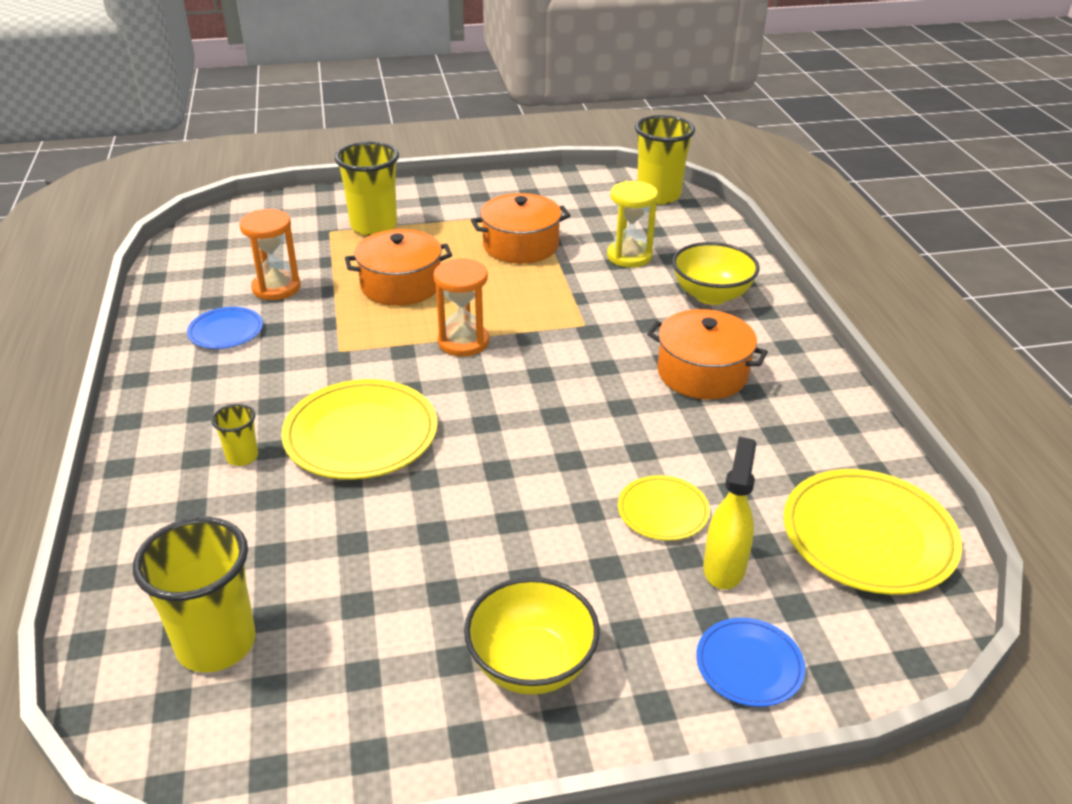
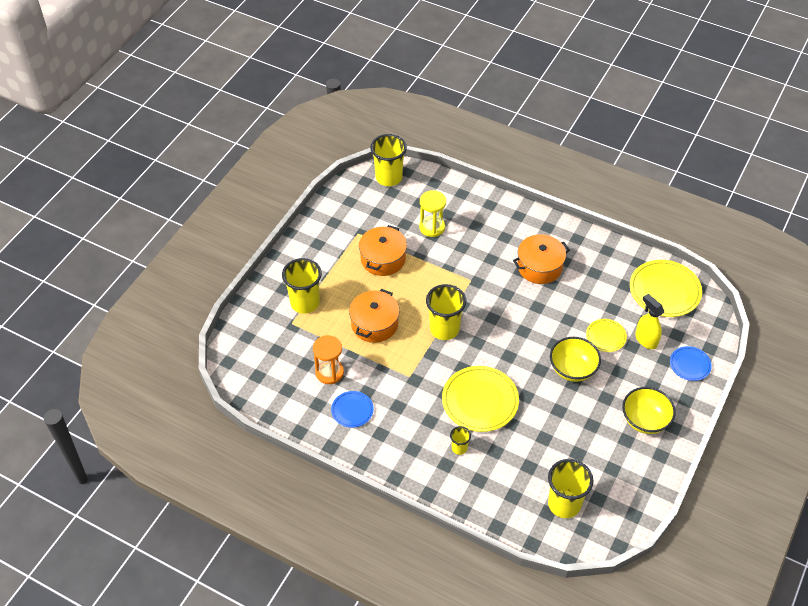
camera: 50 degrees left, 15 degrees up
orange hourglass [434,258,489,356] -> yellow cup [426,284,466,340]
yellow bowl [672,242,760,305] -> yellow bowl moved to [550,337,601,382]

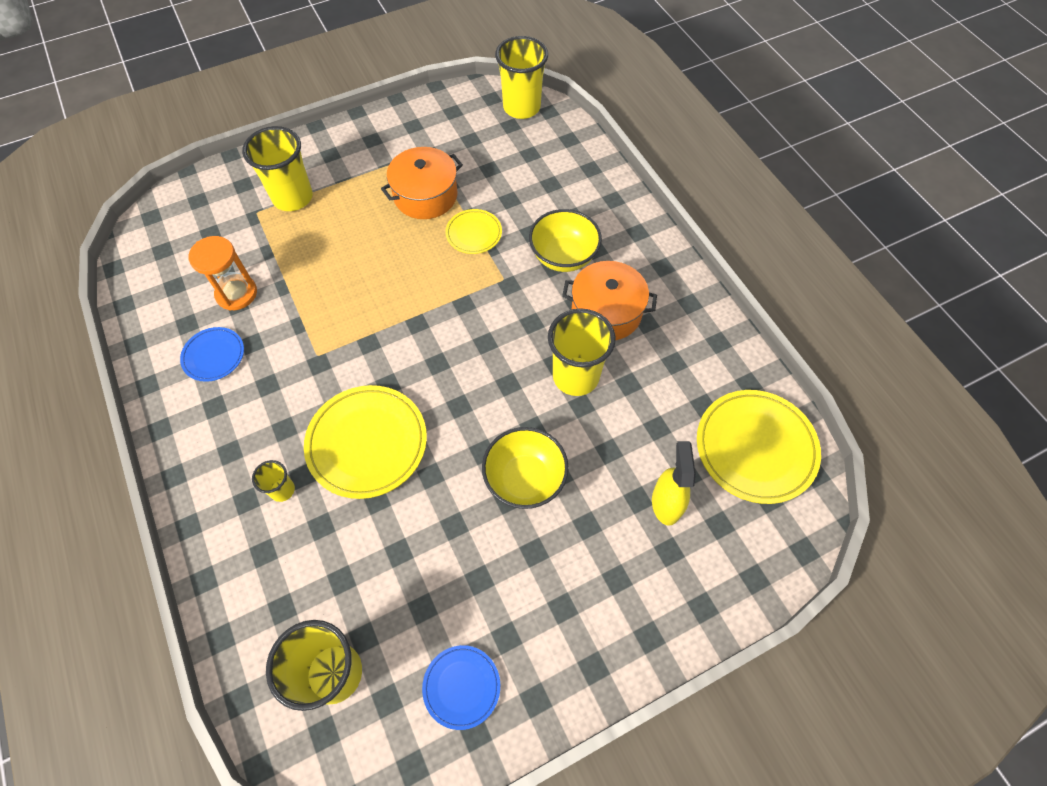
camera: 35 degrees right, 10 degrees up
orange pot [349,289,400,343] -> none
yellow hourglass [419,190,446,237] -> none
yellow cup [426,284,466,340] -> yellow cup moved to [548,308,616,396]
yellow plate [586,319,627,352] -> yellow plate moved to [445,209,502,254]
yellow bowl [622,387,676,434] -> yellow bowl moved to [529,209,602,272]
blue plate [670,346,712,381] -> blue plate moved to [422,645,500,730]

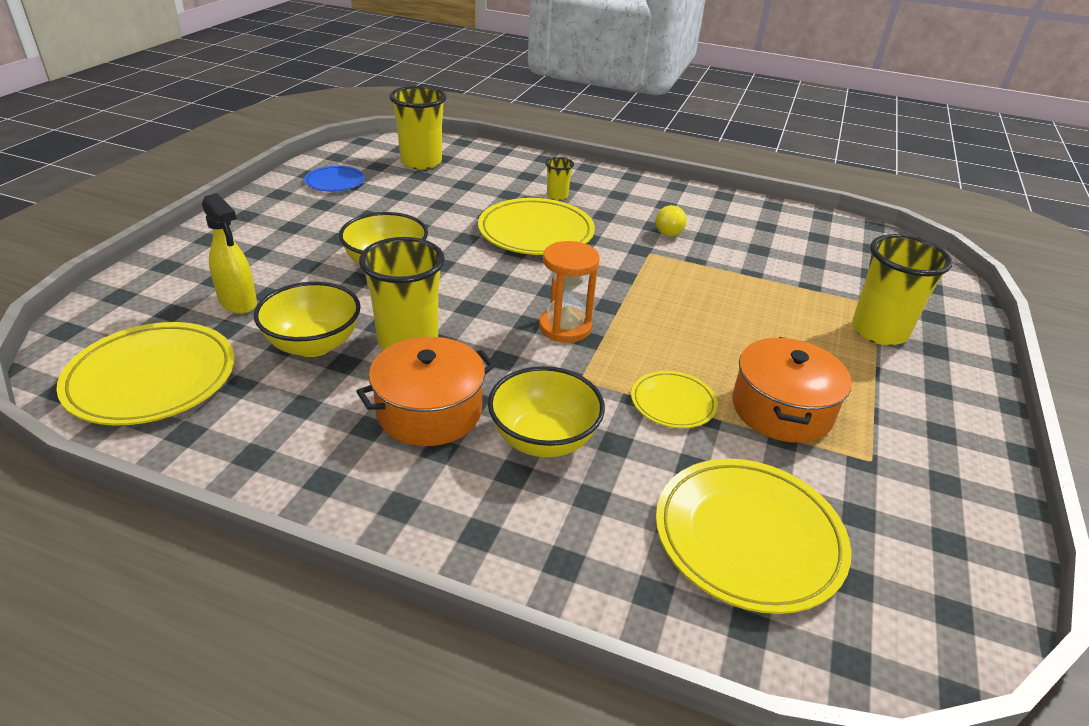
camera: 135 degrees right, 25 degrees down
blue plate [180,327,244,382] -> none
orange hourglass [189,236,257,310] -> orange hourglass moved to [539,241,600,343]
yellow cup [495,36,548,119] -> none
none -> yellow bowl [254,282,361,357]
none -> yellow light bulb [655,205,687,237]
none -> yellow plate [656,459,851,614]

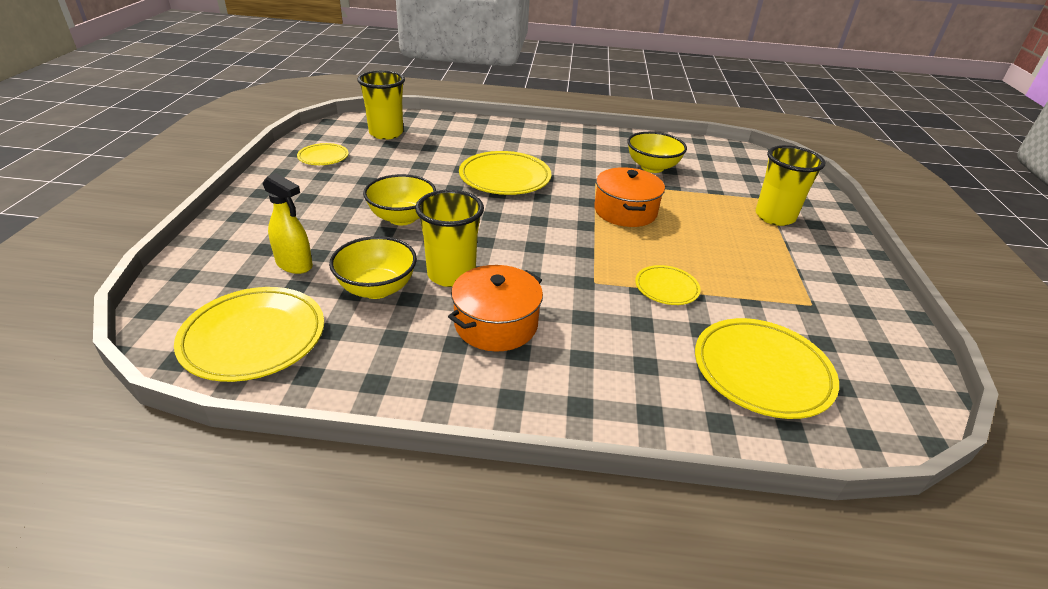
camera: 15 degrees left, 0 degrees up
blue plate [304,166,365,192] -> yellow plate [297,143,349,165]
yellow bowl [488,366,605,457] -> yellow bowl moved to [627,132,687,173]
orange hourglass [539,241,600,343] -> none
yellow cup [546,157,574,200] -> none
yellow light bulb [655,205,687,237] -> none
orange pot [732,337,852,443] -> orange pot moved to [594,167,665,227]

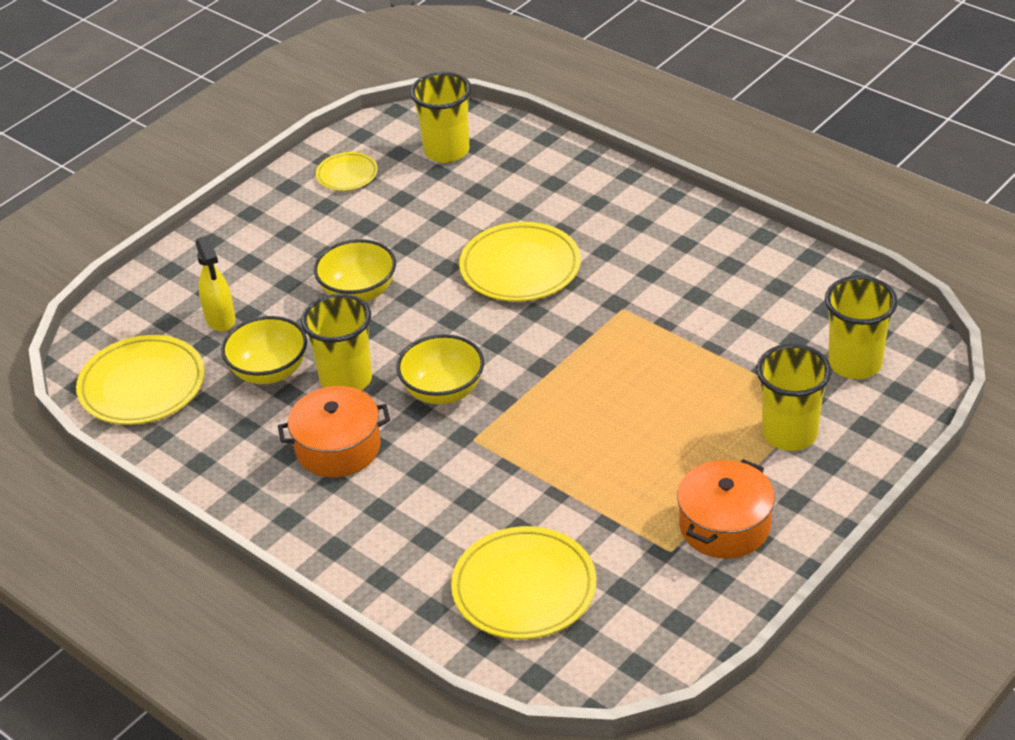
camera: 40 degrees right, 5 degrees up
orange pot [594,167,665,227] -> orange pot moved to [677,459,775,559]
yellow bowl [627,132,687,173] -> yellow bowl moved to [396,334,484,404]
yellow plate [635,265,701,305] -> none
none -> yellow cup [825,276,898,379]

